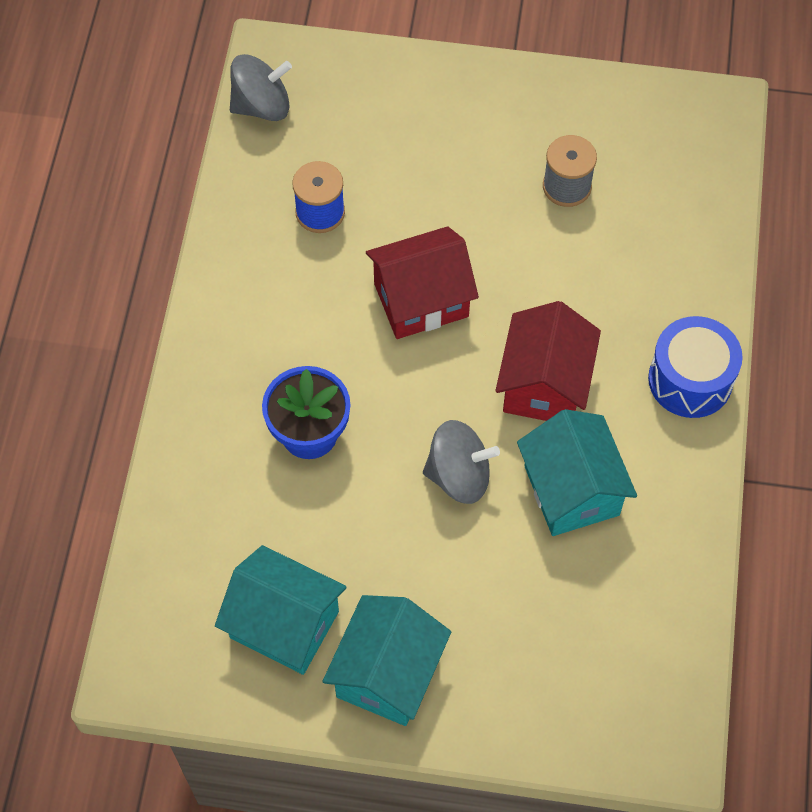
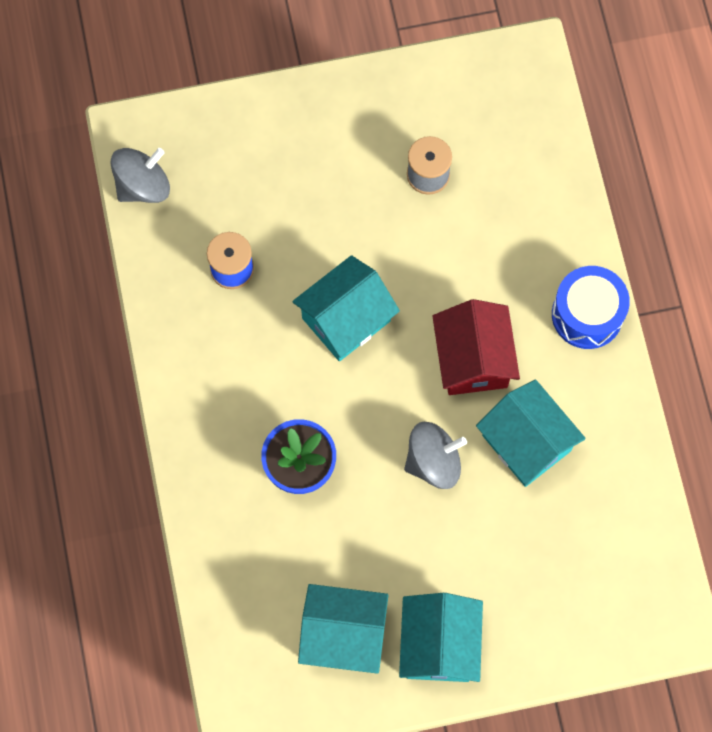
camera: 20 degrees left, 10 degrees up
red house [366,226,479,339] -> turquoise house [292,255,400,361]

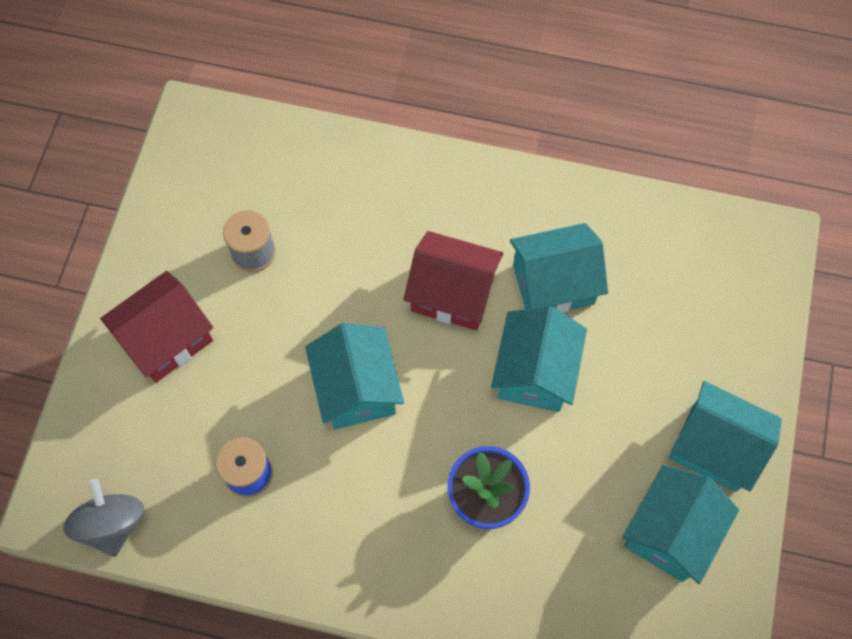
camera: 65 degrees left, 5 degrees down
grey spinning top [404,422,467,489] -> turquoise house [491,306,587,412]
blue drum [552,266,630,349] -> none
none -> red house [100,271,213,383]

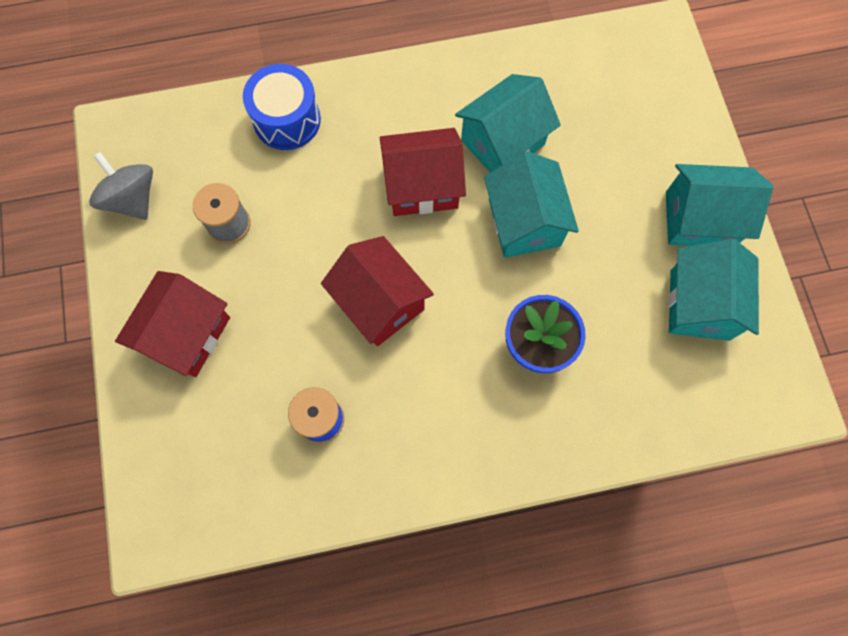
camera: 25 degrees left, 5 degrees up
grey spinning top [63,479,144,557] -> grey spinning top moved to [89,152,153,220]
turquoise house [305,323,404,429] -> red house [321,236,434,346]
none -> blue drum [243,64,321,150]

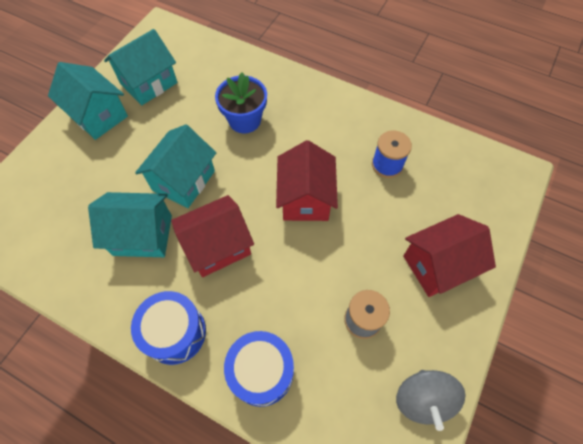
camera: 140 degrees left, 10 degrees down
red house [380,128,466,216] -> red house turned 60 degrees counterclockwise [171,195,254,277]
none -> blue drum [131,291,206,365]

